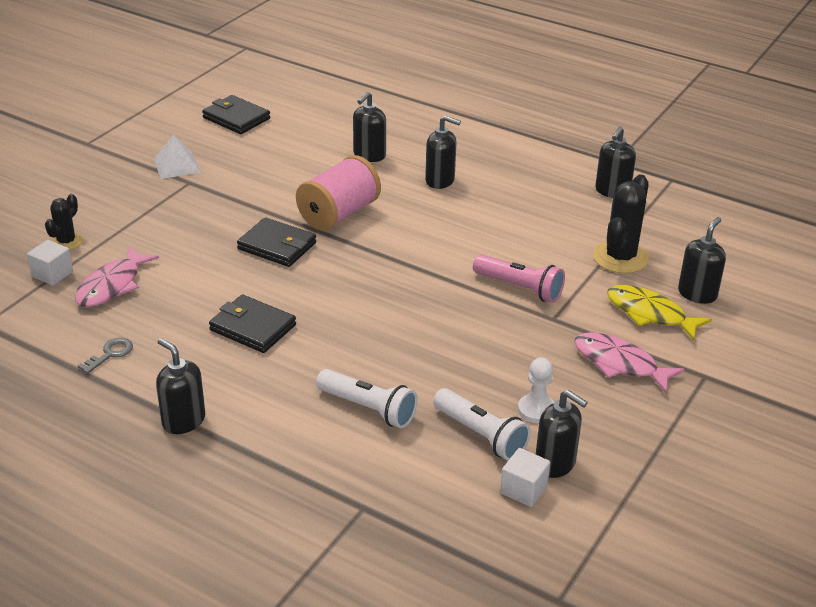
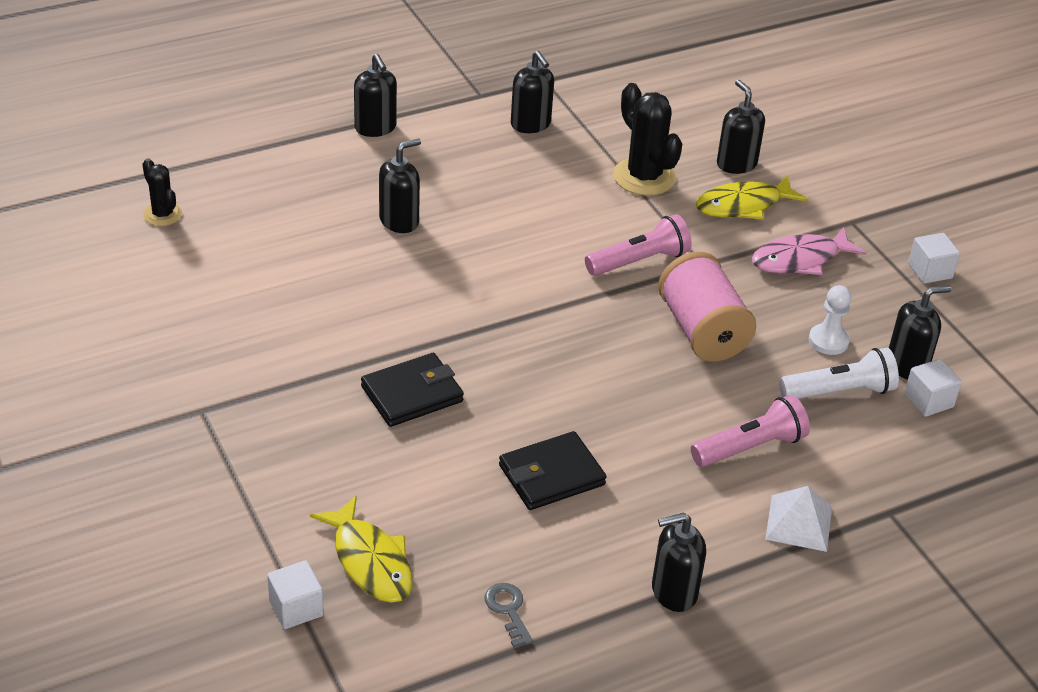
camera: 60 degrees left, 5 degrees up
black cactus [45,194,83,250] -> black cactus moved to [142,158,182,226]
pink fish [75,246,159,307] -> yellow fish [310,495,413,603]
white pyramid [154,135,201,179] -> white pyramid moved to [765,486,832,552]
black wallet [202,95,270,134] -> none
pink spool [296,155,381,231] -> pink spool moved to [658,252,756,362]
white flashlight [316,369,418,428] -> pink flashlight [691,395,810,467]
black soap dispenser [353,92,386,162] -> black soap dispenser moved to [354,54,397,137]
none -> white cube [908,233,960,284]

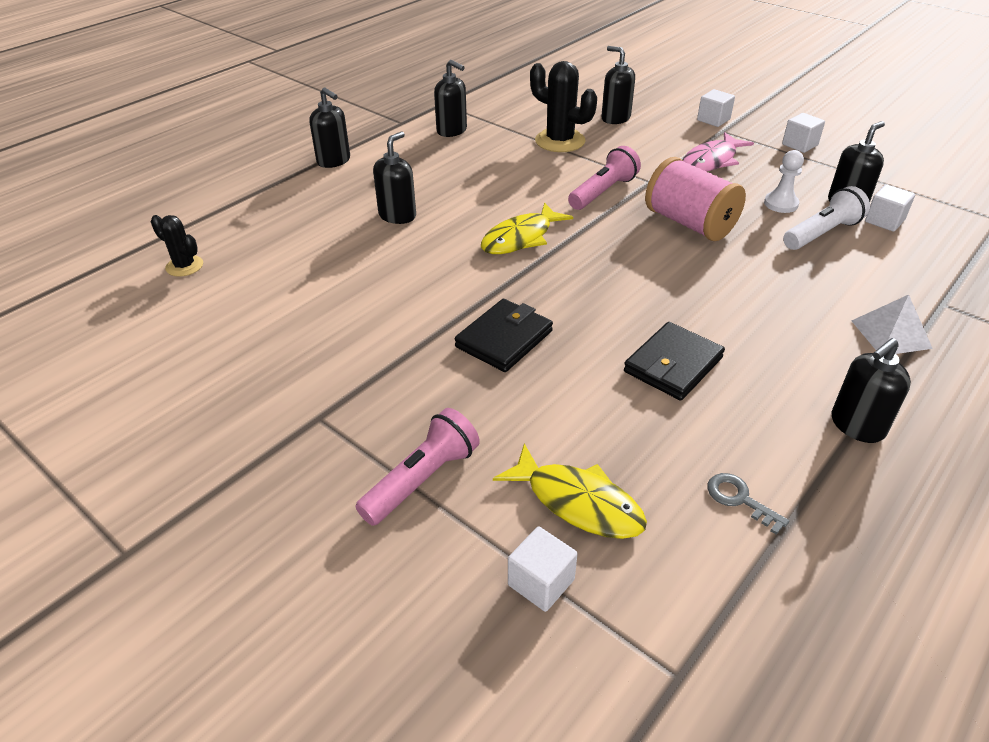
camera: 20 degrees left, 0 degrees up
pink flashlight [691,395,810,467] -> pink flashlight moved to [355,408,480,526]
yellow fish [695,175,808,220] -> yellow fish moved to [481,203,573,254]
none -> white cube [697,89,735,127]

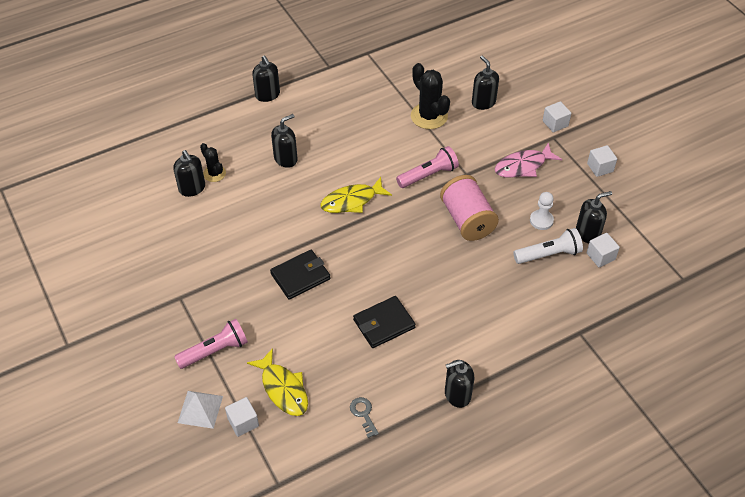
camera: 20 degrees right, 10 degrees up
black cactus [151,215,203,277] -> black cactus moved to [200,143,226,182]
black soap dispenser [434,60,467,137] -> black soap dispenser moved to [173,150,205,197]
white pyramid [852,295,933,354] -> white pyramid moved to [178,391,223,429]

